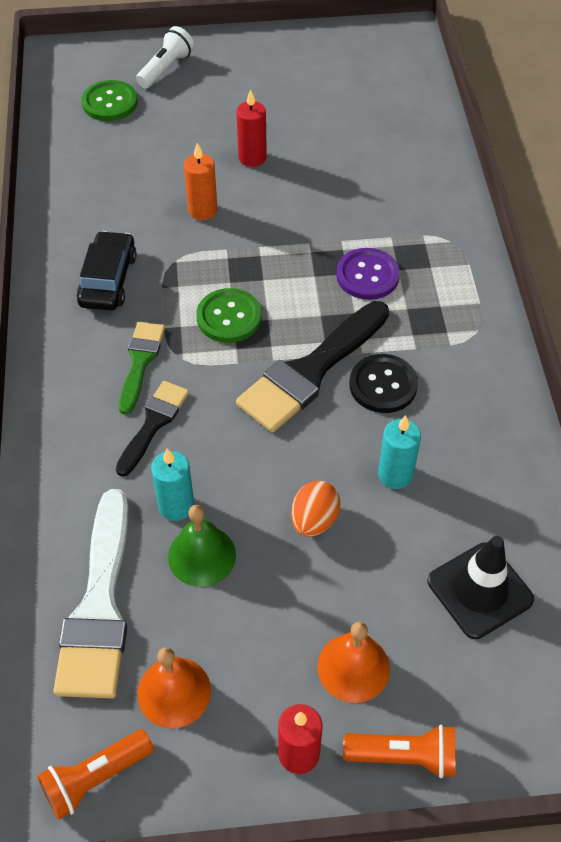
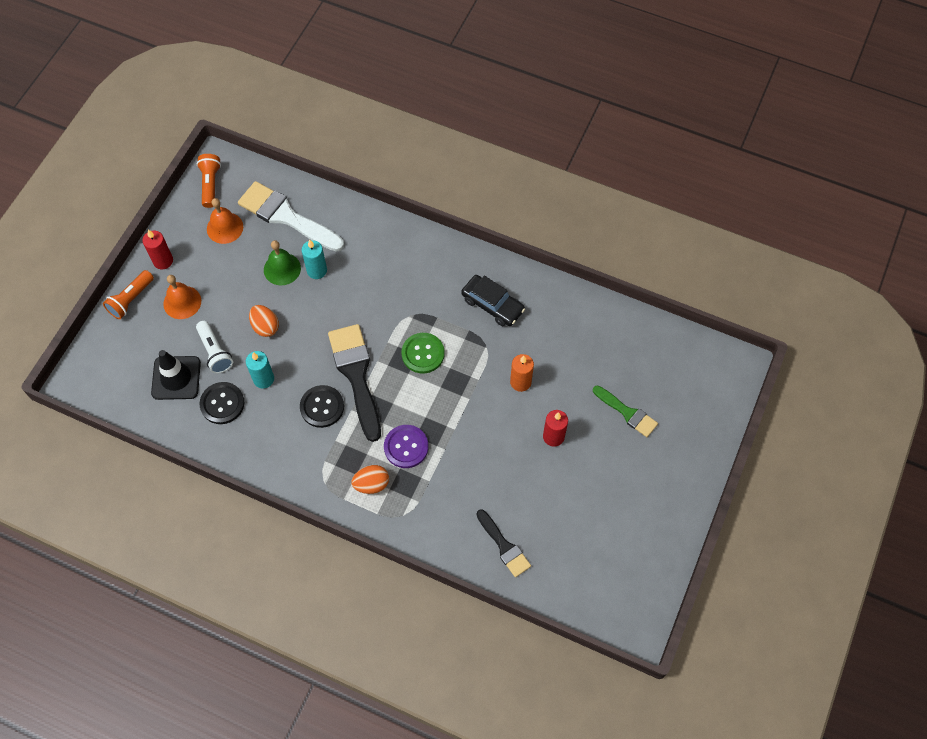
camera: 120 degrees right, 10 degrees up
green button [81,80,138,121] -> none
black brush [116,381,189,477] -> black brush moved to [476,509,531,577]
green brush [119,322,165,415] -> green brush moved to [593,386,658,437]
white flashlight [136,26,194,88] -> white flashlight moved to [196,321,233,374]
none -> black button [199,382,244,424]
none -> orange egg [351,465,389,494]

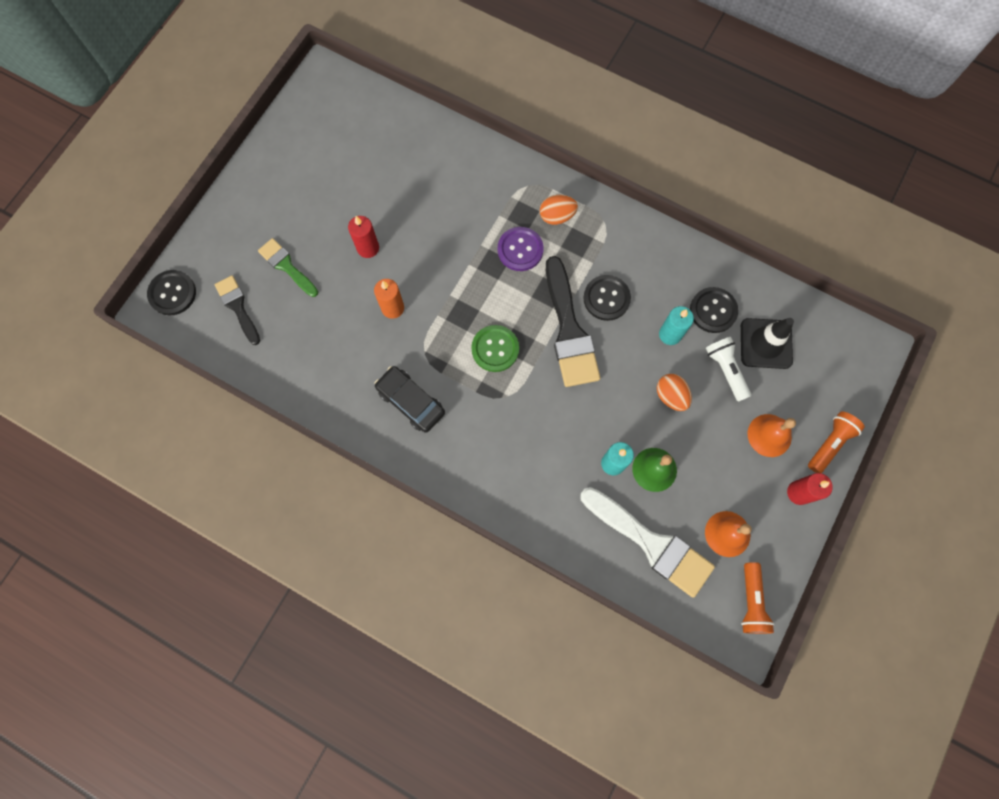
camera: 175 degrees left, 10 degrees up
black brush [476,509,531,577] -> black brush moved to [214,276,260,345]
none -> black button [147,270,196,315]

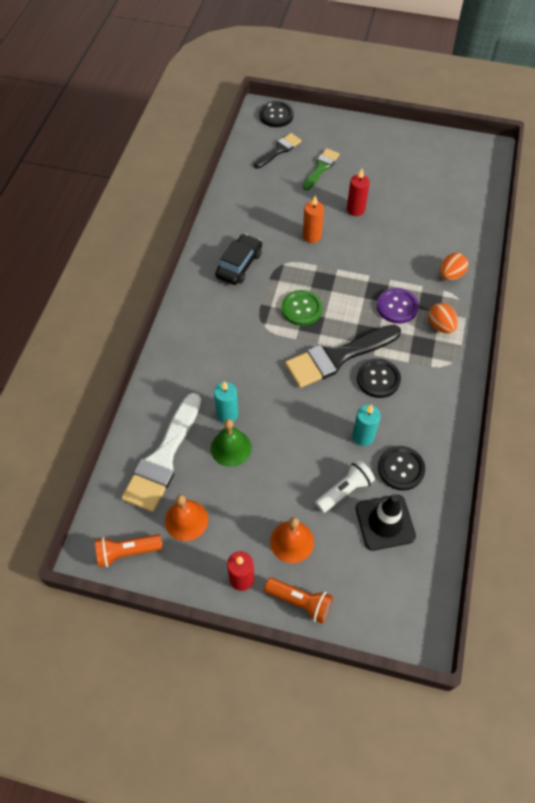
camera: 75 degrees right, 15 degrees down
orange egg [657,374,692,411] -> orange egg moved to [440,253,468,280]

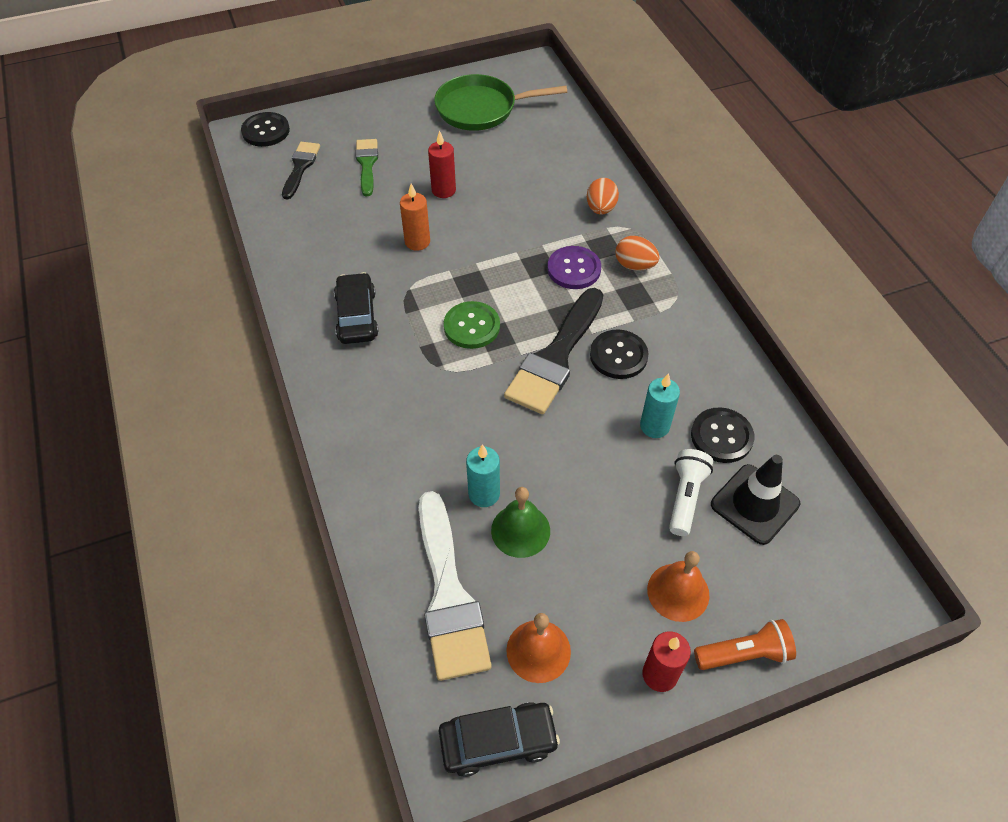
camera: 35 degrees left, 5 degrees down
orange flashlight [95,534,163,567] -> black car [439,702,560,777]
none -> green pan [434,74,567,131]

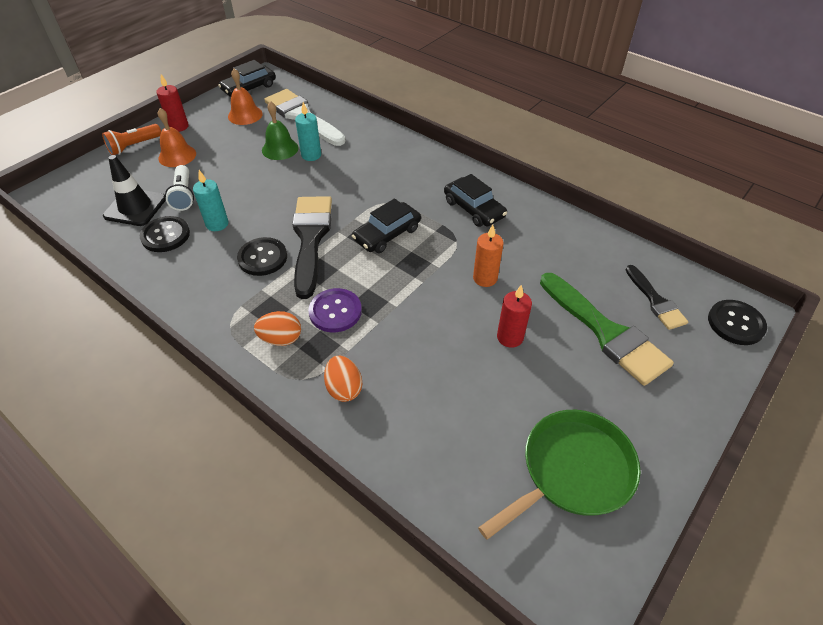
camera: 150 degrees right, 5 degrees down
green brush [356,139,378,196] -> green brush [540,273,674,386], size x1.75
green button [444,301,500,349] -> black car [352,198,421,253]

